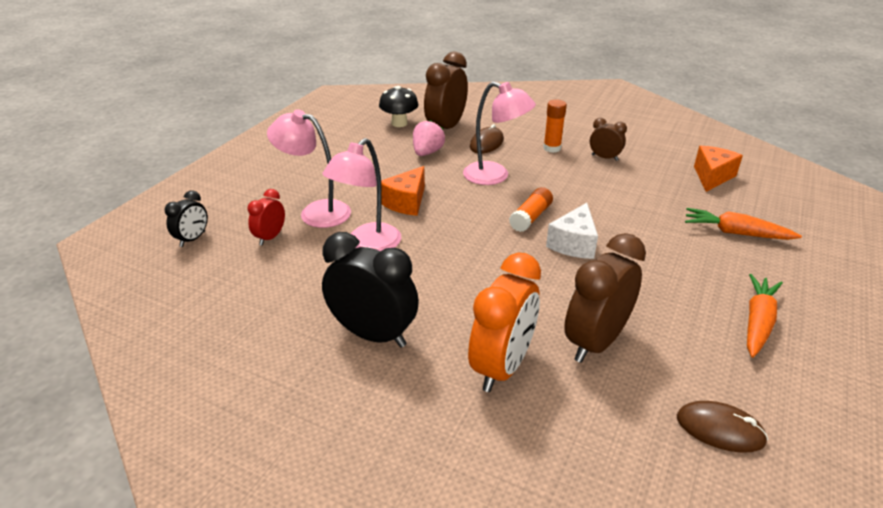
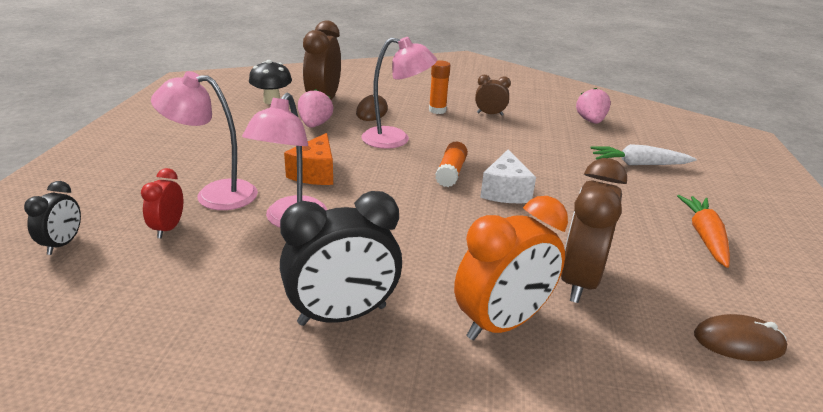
camera: 20 degrees left, 5 degrees down
black clock [322,232,419,348] -> black clock turned 150 degrees clockwise [280,191,402,326]
orange clock [468,253,541,392] -> orange clock turned 45 degrees clockwise [454,196,568,340]
orange carrot [685,208,802,240] -> white carrot [590,144,697,165]
orange cheese [694,146,743,192] -> pink strawberry [576,88,611,124]

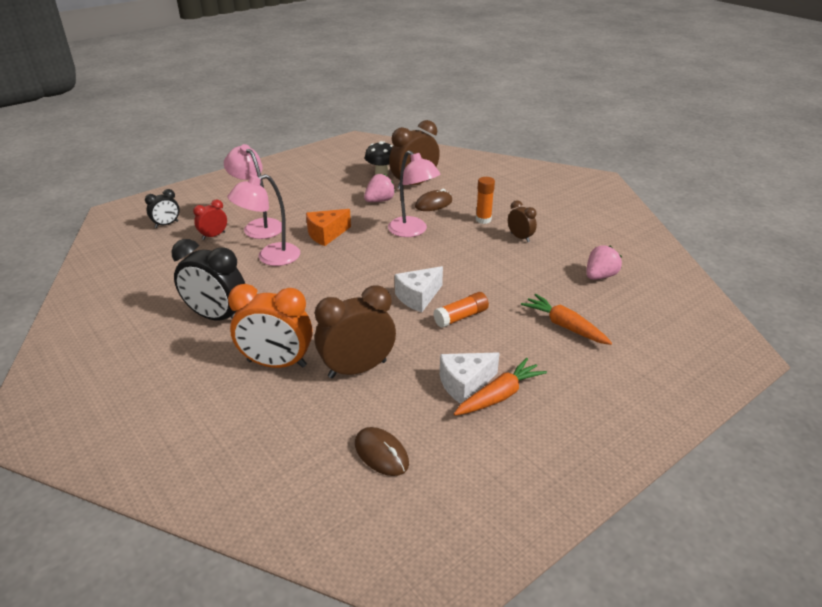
camera: 45 degrees right, 5 degrees up
orange glue stick [435,141,468,187] -> orange glue stick moved to [433,292,489,328]
white carrot [590,144,697,165] -> orange carrot [521,294,612,345]
none -> white cheese [440,352,500,404]

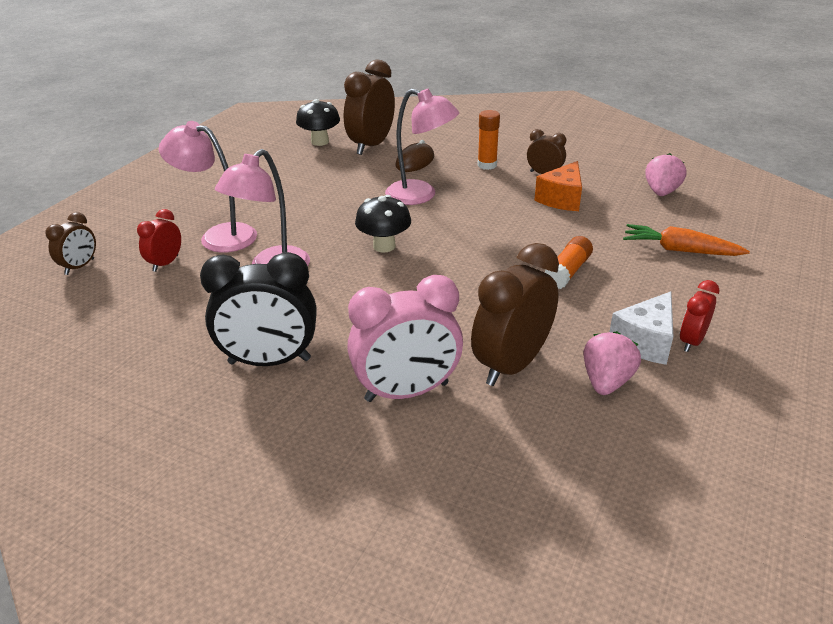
camera: 25 degrees left, 0 degrees up
black clock [145,189,180,228] -> brown clock [45,212,96,275]
orange clock [228,284,313,368] -> pink clock [347,275,463,402]
orange cheese [306,209,351,246] -> orange cheese moved to [534,161,582,211]
brown mouse [355,427,409,476] -> none
pink strawberry [364,174,396,202] -> pink strawberry moved to [583,331,641,395]
white cheese [395,266,443,312] -> none
orange carrot [454,358,547,415] -> red clock [680,280,719,352]
none -> black mushroom [355,195,411,252]

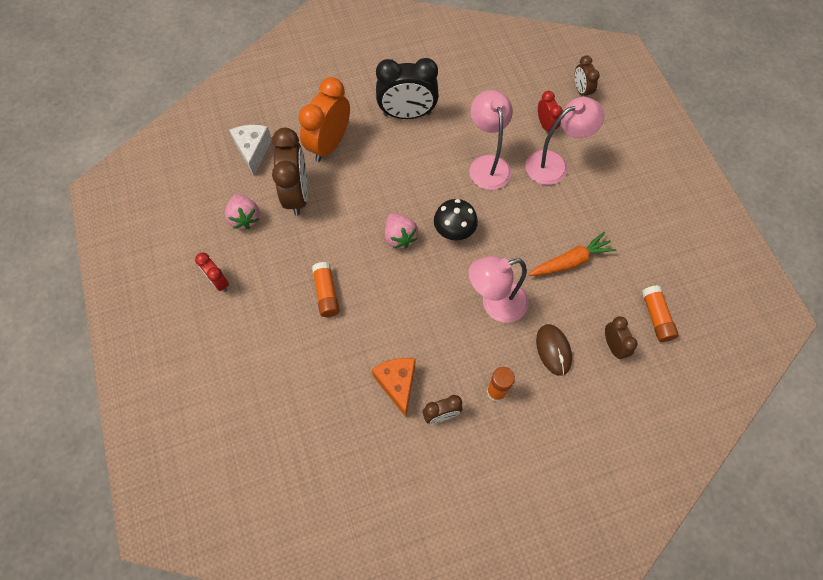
camera: 135 degrees right, 30 degrees up
black clock [200,252,316,366] -> black clock turned 135 degrees counterclockwise [376,58,439,119]
black mushroom [296,99,340,146] -> orange glue stick [642,285,679,342]
brown clock [344,59,395,155] -> brown clock [605,316,637,359], size x0.53
pink clock [347,275,463,402] -> orange clock [299,77,350,162]
white cheese [609,291,673,365] -> white cheese moved to [229,125,272,175]
orange carrot [623,224,750,256] -> orange carrot moved to [529,232,616,276]
pink strawberry [645,153,686,196] -> pink strawberry moved to [385,213,418,249]
red clock [680,280,719,352] -> red clock turned 150 degrees clockwise [195,253,229,292]

